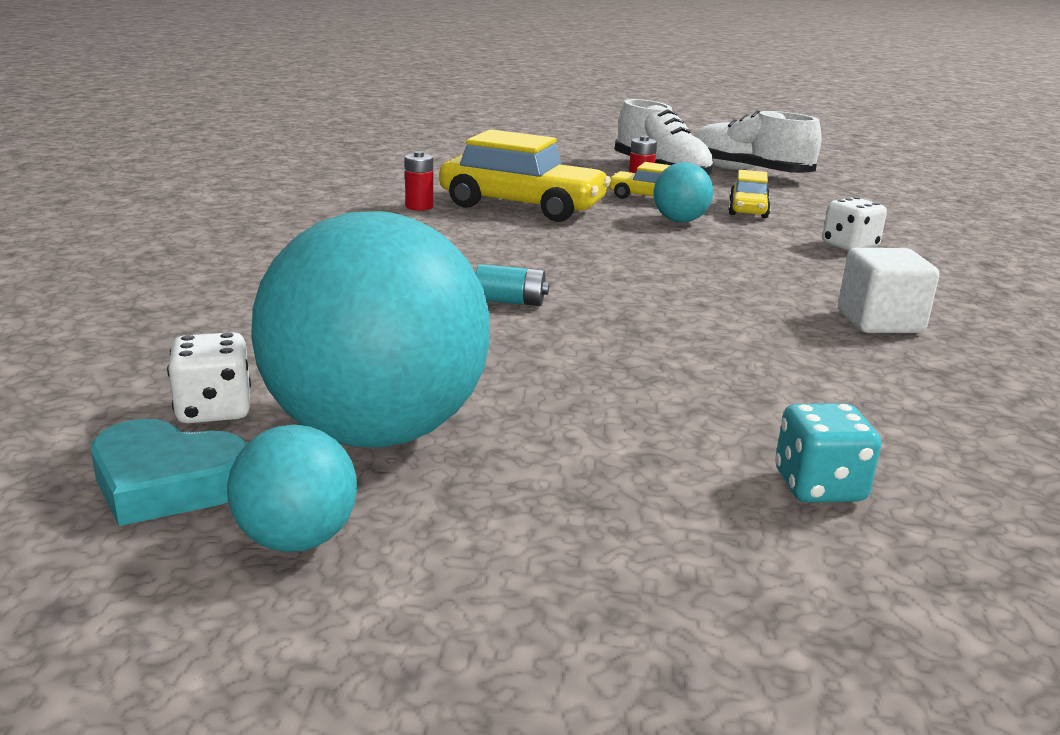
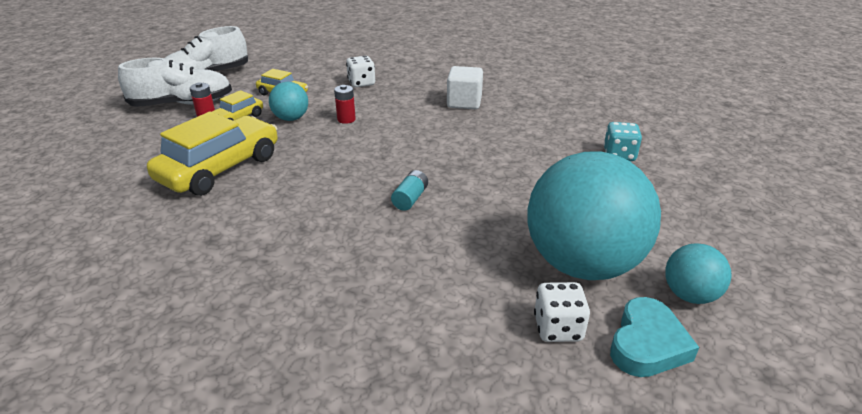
camera: 75 degrees left, 10 degrees up
red battery [405,151,433,211] -> red battery moved to [334,85,356,124]

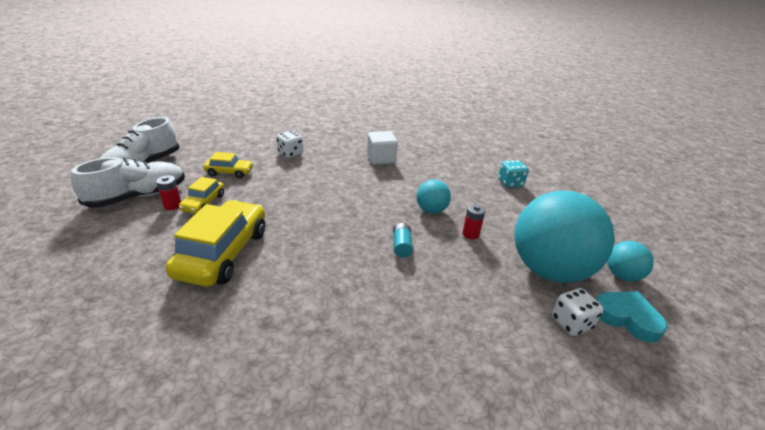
camera: 25 degrees left, 0 degrees up
turquoise ball [269,82,308,121] -> turquoise ball moved to [417,180,451,214]
red battery [334,85,356,124] -> red battery moved to [462,204,486,240]
turquoise heart [610,297,699,377] -> turquoise heart turned 60 degrees counterclockwise [596,291,668,343]

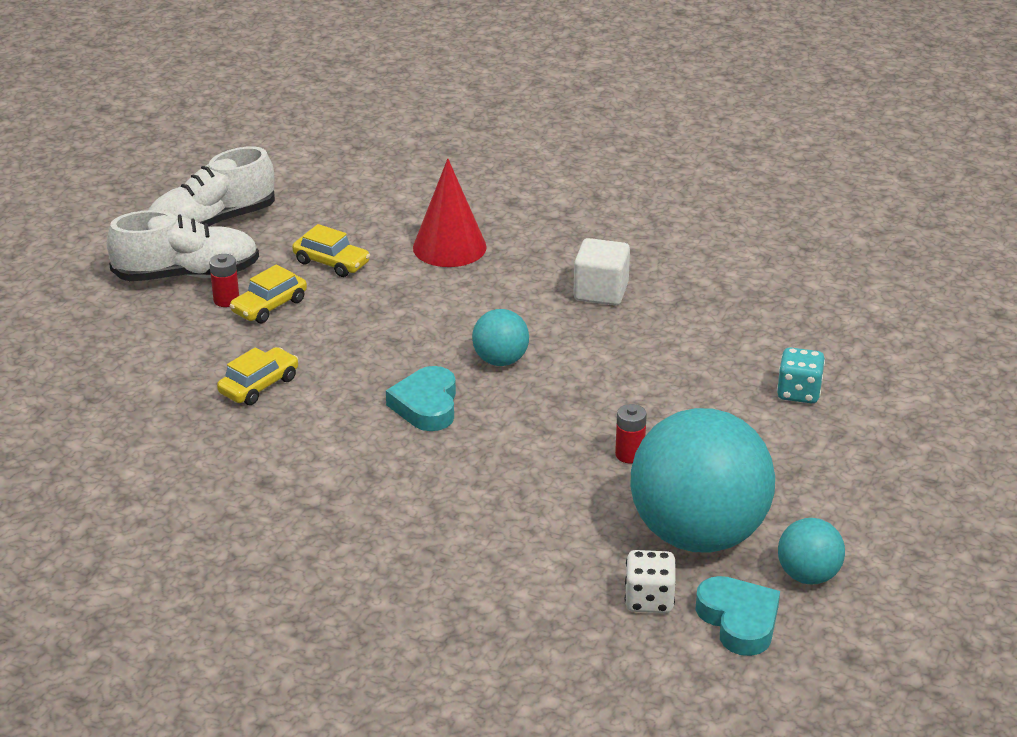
camera: 30 degrees right, 0 degrees up
yellow car [166,200,265,287] -> yellow car [217,347,299,405], size x0.52
white dice [276,131,303,158] -> red cone [413,159,487,267]
turquoise battery [393,223,413,257] -> none
turquoise ball [417,180,451,214] -> turquoise ball moved to [472,309,529,366]
none -> turquoise heart [386,366,456,431]

